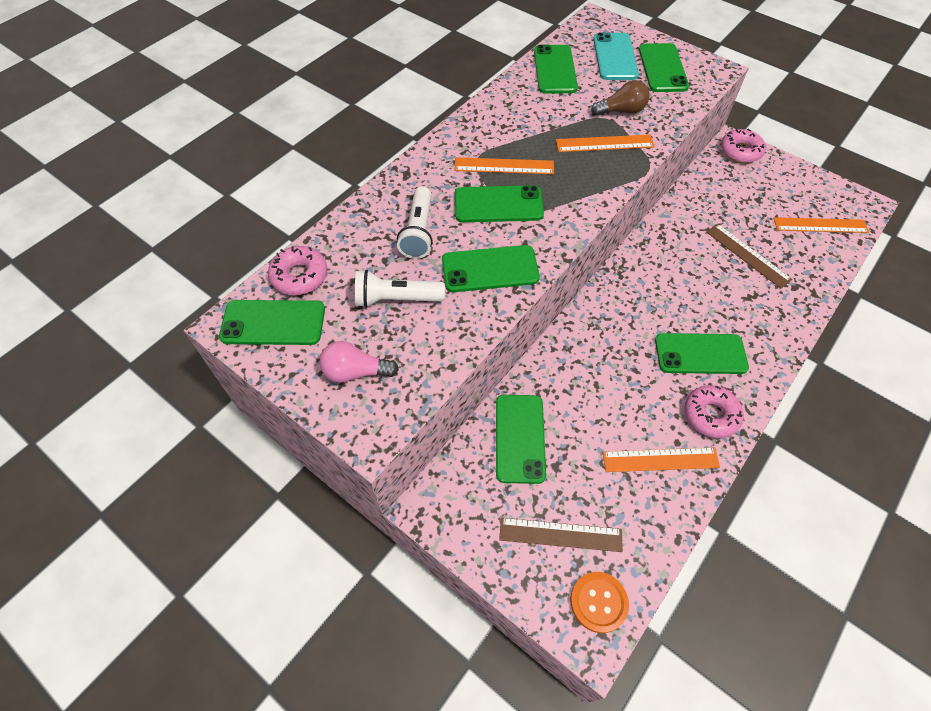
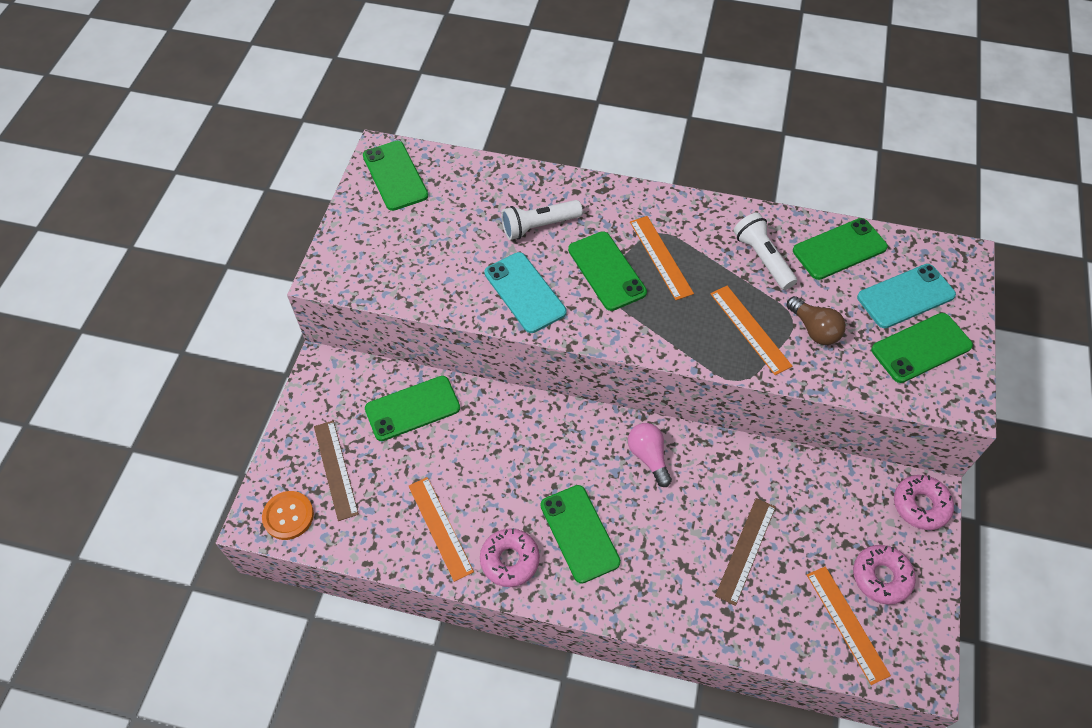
camera: 65 degrees right, 0 degrees up
pink donut [268,246,327,295] -> pink donut moved to [853,545,916,605]
pink light bulb [320,341,399,383] -> pink light bulb moved to [628,423,672,487]
white flashlight [355,270,445,308] -> white flashlight moved to [733,213,797,290]
green phone [442,245,540,292] -> turquoise phone [484,252,567,333]

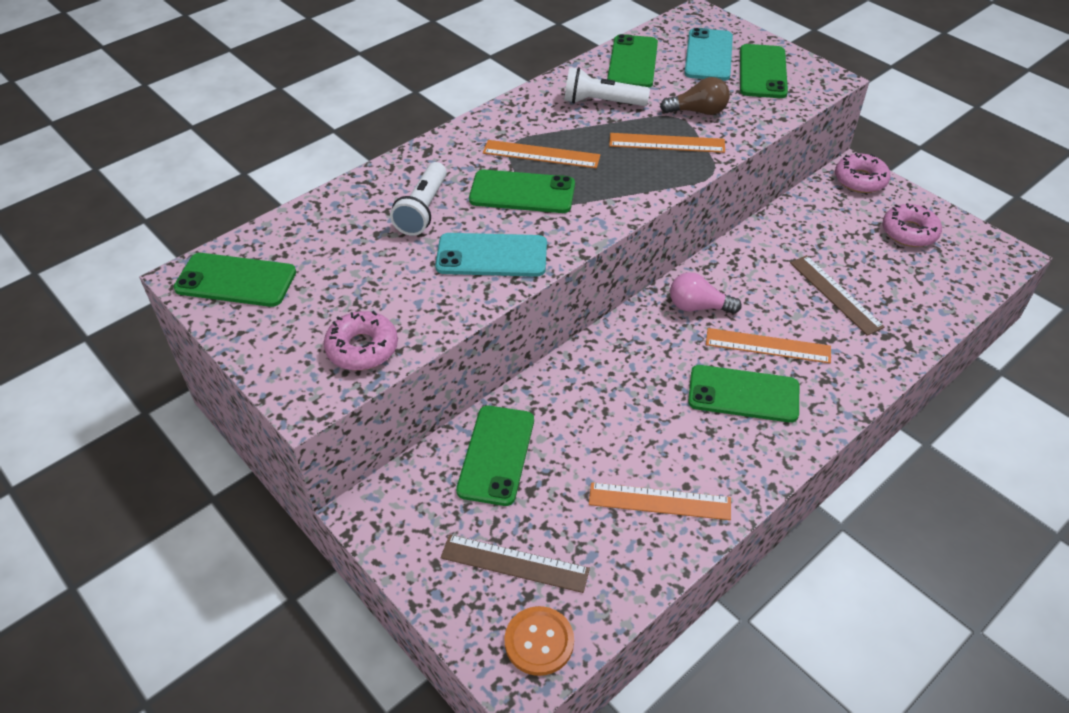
camera: 55 degrees left, 10 degrees down
pink donut [480,528,540,587] -> pink donut moved to [324,311,398,370]
orange ruler [807,566,891,685] -> orange ruler moved to [706,328,831,364]

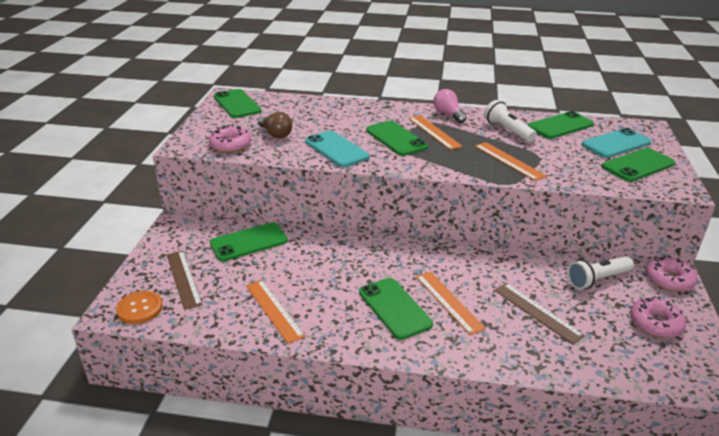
camera: 50 degrees right, 15 degrees down
white flashlight [390,162,447,236] -> white flashlight moved to [567,256,634,290]
brown light bulb [660,77,730,115] -> brown light bulb moved to [258,112,292,138]
pink light bulb [670,272,742,314] -> pink light bulb moved to [433,89,467,123]
brown ruler [790,255,885,336] -> brown ruler turned 60 degrees counterclockwise [495,283,585,344]

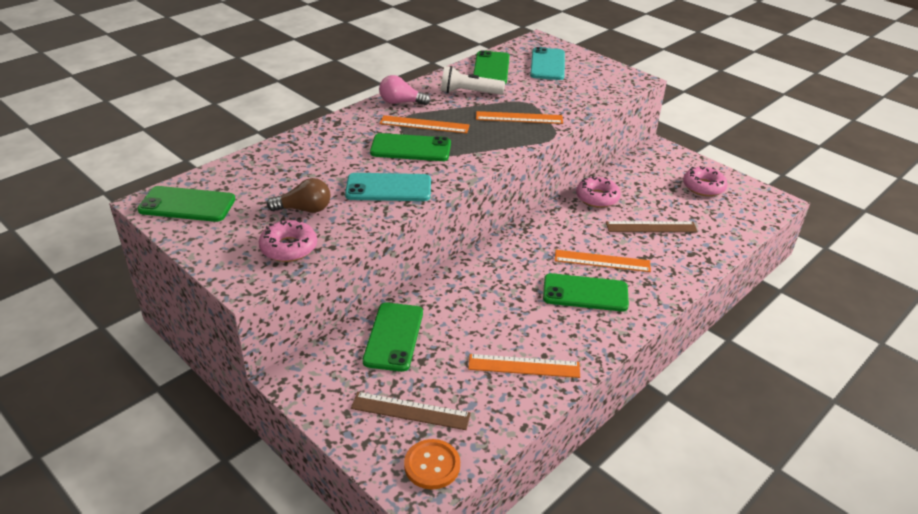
camera: 55 degrees left, 5 degrees up
white flashlight [567,256,634,290] -> none
green phone [602,148,675,182] -> none
pink donut [646,255,697,292] -> pink donut moved to [576,176,621,208]

